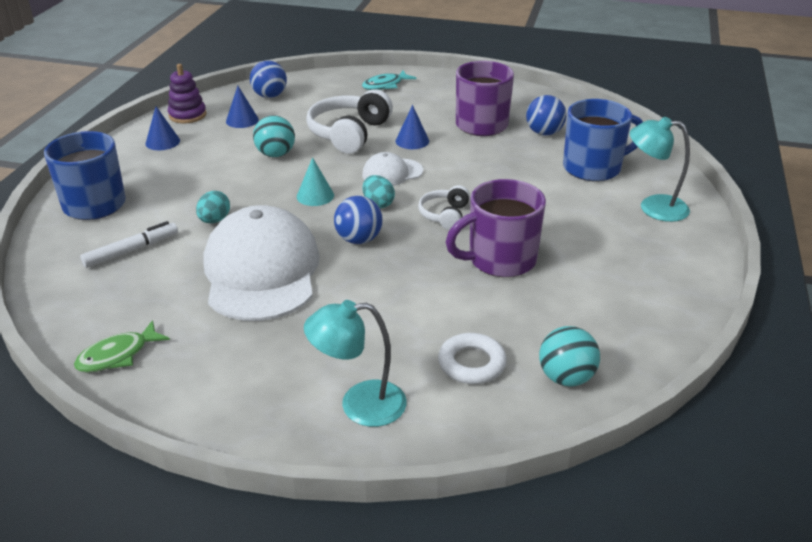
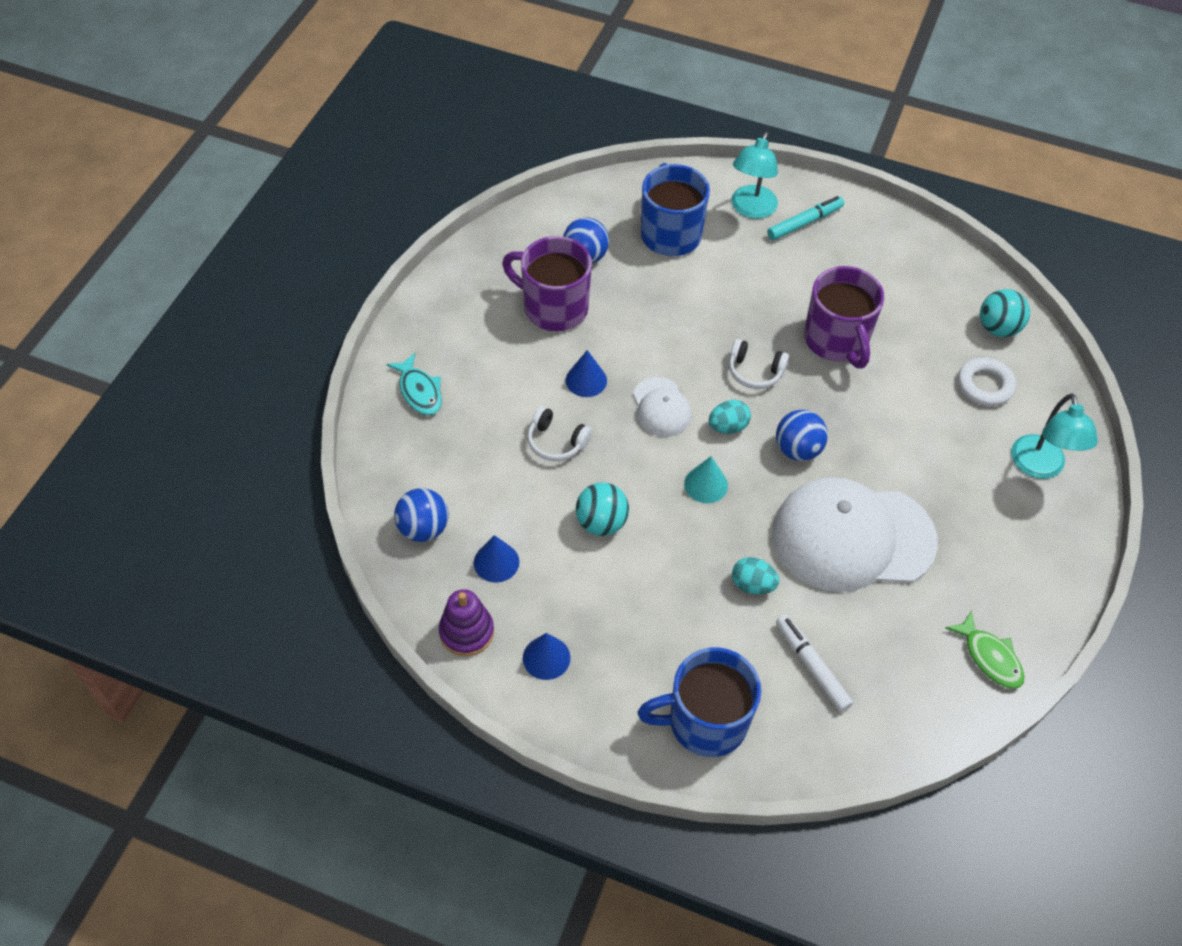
camera: 85 degrees left, 20 degrees up
white headphones [306,89,393,154] -> white headphones [527,406,592,461], size x0.55
none -> turquoise marker [767,196,844,240]

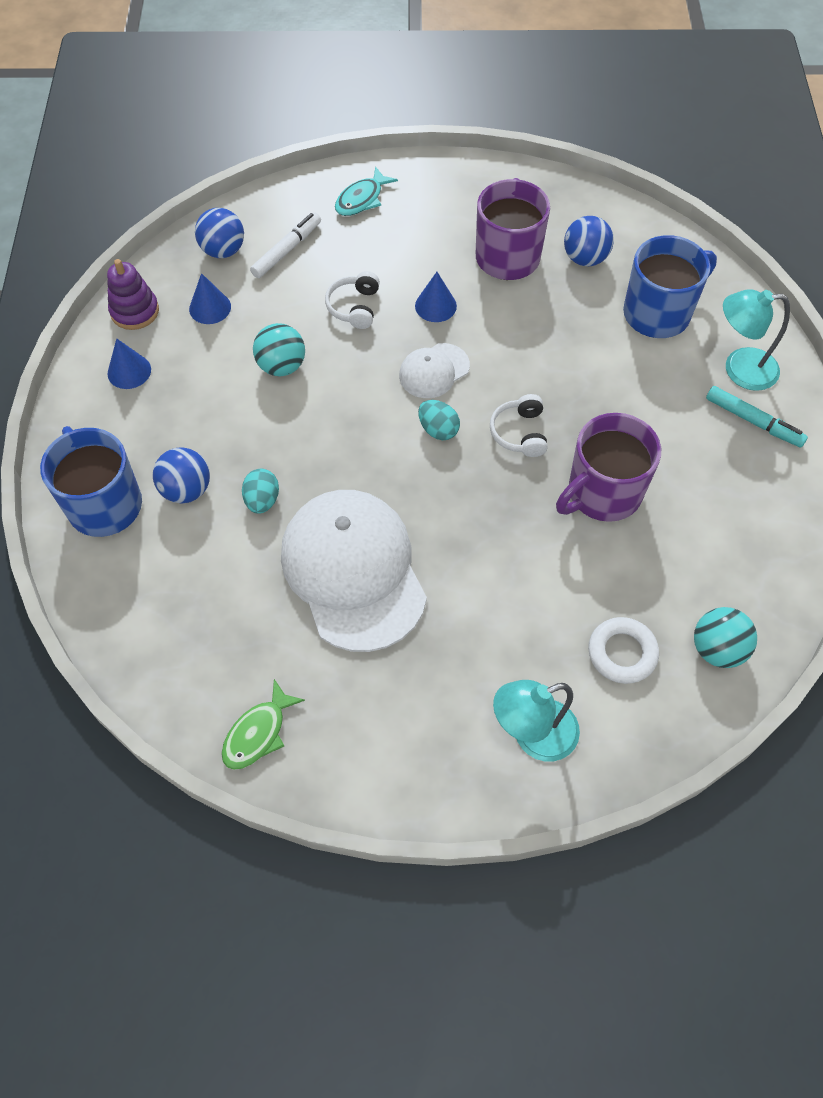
camera: 70 degrees right, 5 degrees up
turquoise cone [684,456,728,503] -> none
blue ball [776,410,828,461] -> blue ball moved to [153,447,210,504]
white marker [776,614,853,712] -> white marker moved to [250,213,321,278]

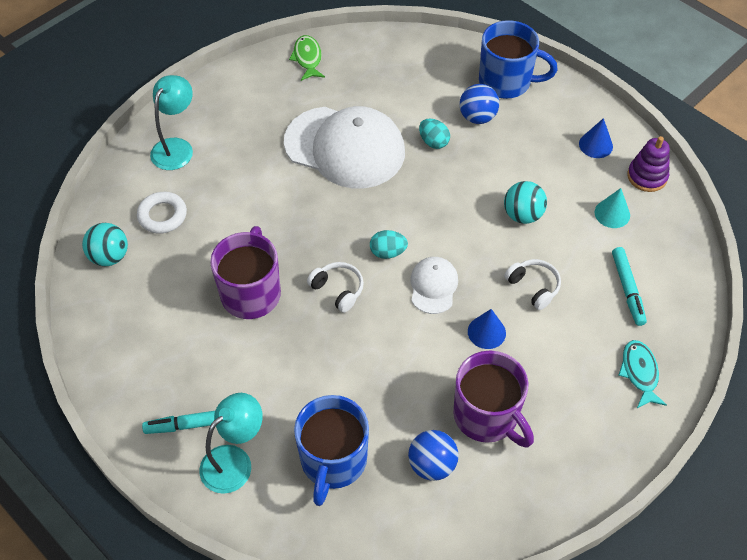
camera: 135 degrees right, 5 degrees down
blue cone [189,273,231,324] -> turquoise cone [595,188,630,228]
blue ball [195,208,244,258] -> none
white marker [250,213,321,278] -> turquoise marker [612,247,647,326]

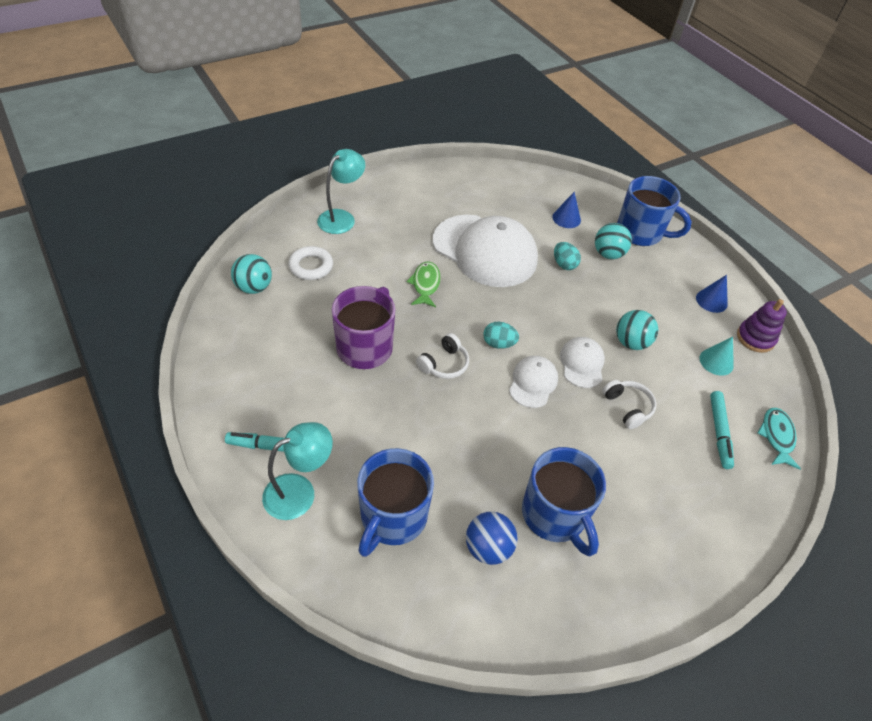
camera: 10 degrees right, 5 degrees down
green fish [289,35,325,81] -> green fish moved to [407,261,441,308]
white headphones [307,262,364,313] -> white headphones turned 75 degrees clockwise [416,333,469,379]
purple mug [453,351,534,447] -> blue mug [522,447,606,557]
blue ball [460,84,499,124] -> turquoise ball [595,223,632,259]
blue cone [468,309,506,349] -> blue cone moved to [552,192,581,228]
turquoise fish [618,340,667,408] -> turquoise fish moved to [757,408,801,470]
none -> white cap [560,337,605,388]

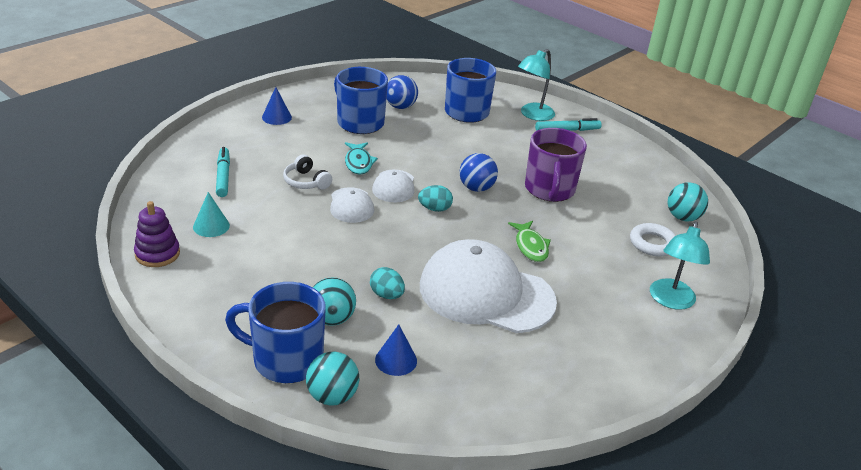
camera: 165 degrees right, 15 degrees down
white headphones [416,333,469,379] -> blue ball [459,153,498,192]
turquoise ball [616,310,658,350] -> turquoise ball moved to [306,352,359,405]
blue cone [696,275,728,313] -> blue cone moved to [262,87,292,125]
turquoise fish [757,408,801,470] -> turquoise fish moved to [345,142,378,175]

